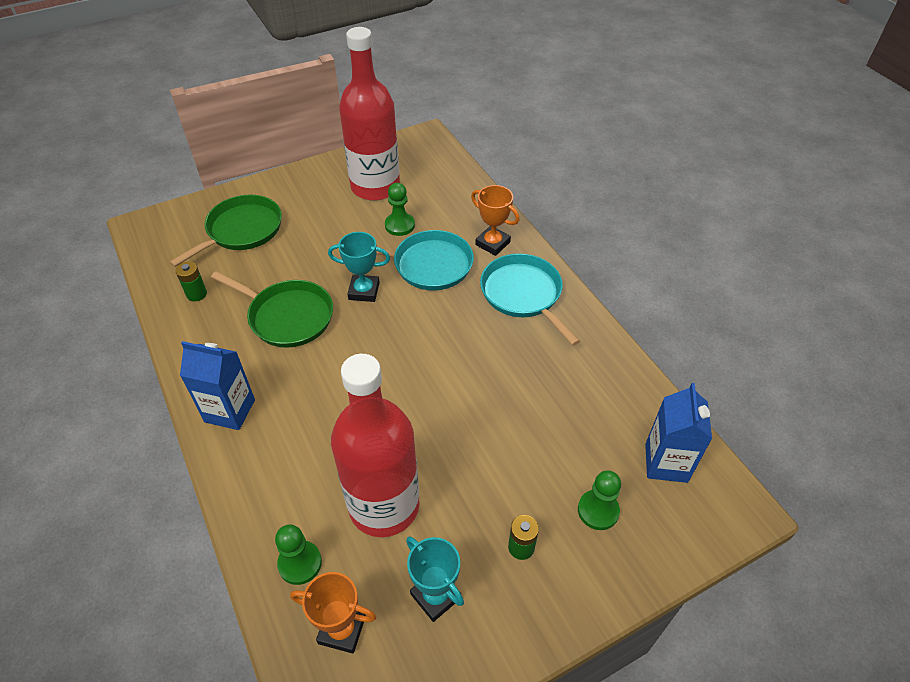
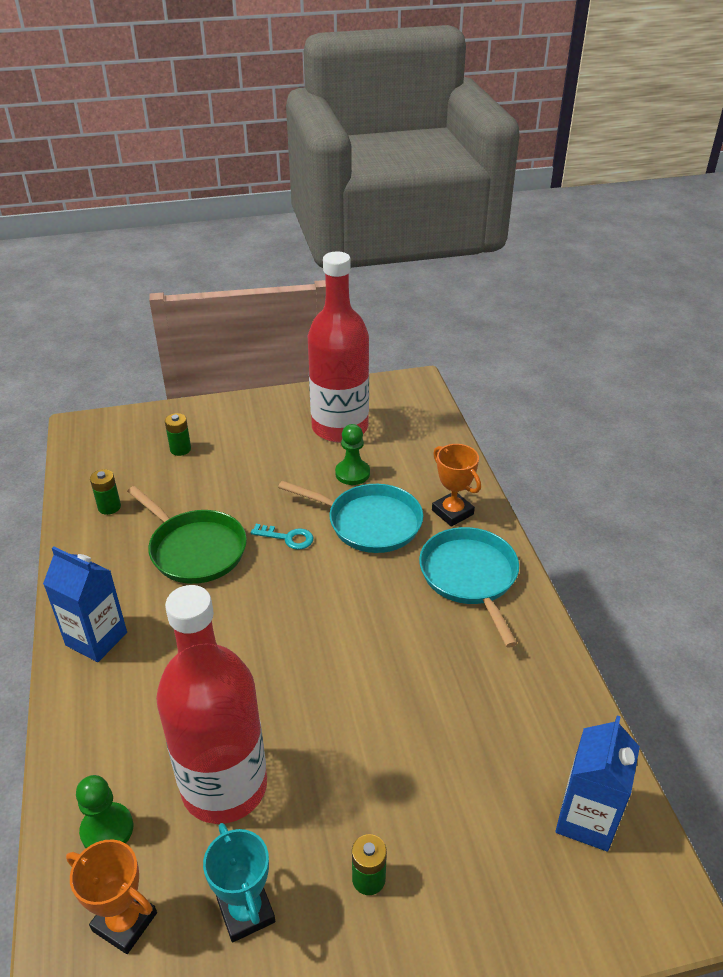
camera: 15 degrees right, 10 degrees down
green pan [169,195,282,267] -> green battery [165,413,191,456]
turquoise trophy [328,232,390,302] -> turquoise key [251,524,314,550]
green pawn [578,470,621,530] -> none

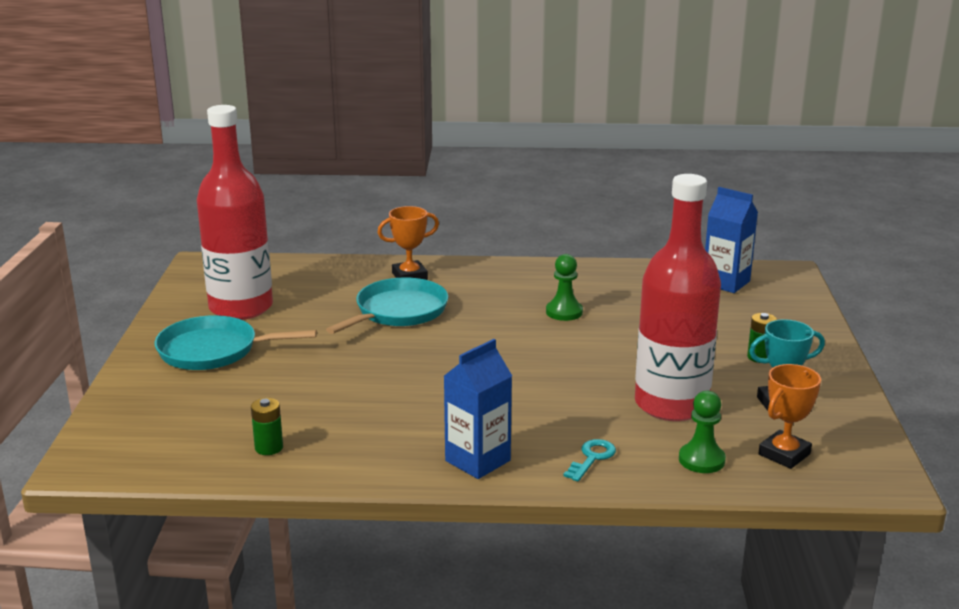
camera: 75 degrees left, 15 degrees down
green pan [127,486,247,584] -> none
green battery [165,413,191,456] -> none
turquoise key [251,524,314,550] -> turquoise key moved to [563,439,616,482]
green pawn [335,424,370,485] -> green pawn moved to [546,254,583,321]
turquoise pan [419,527,519,648] -> turquoise pan moved to [155,315,317,370]

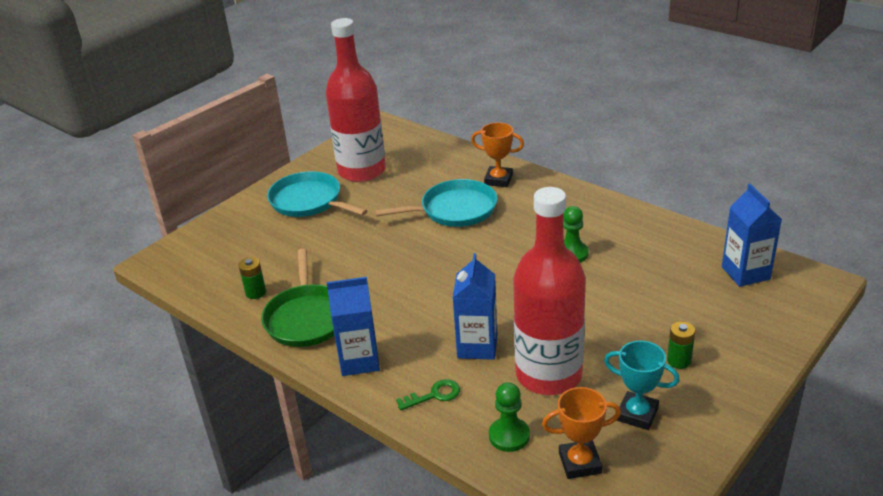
camera: 40 degrees right, 10 degrees up
turquoise key [563,439,616,482] -> green key [396,379,460,411]
none -> green pan [261,249,335,347]
none -> blue carton [453,253,497,360]

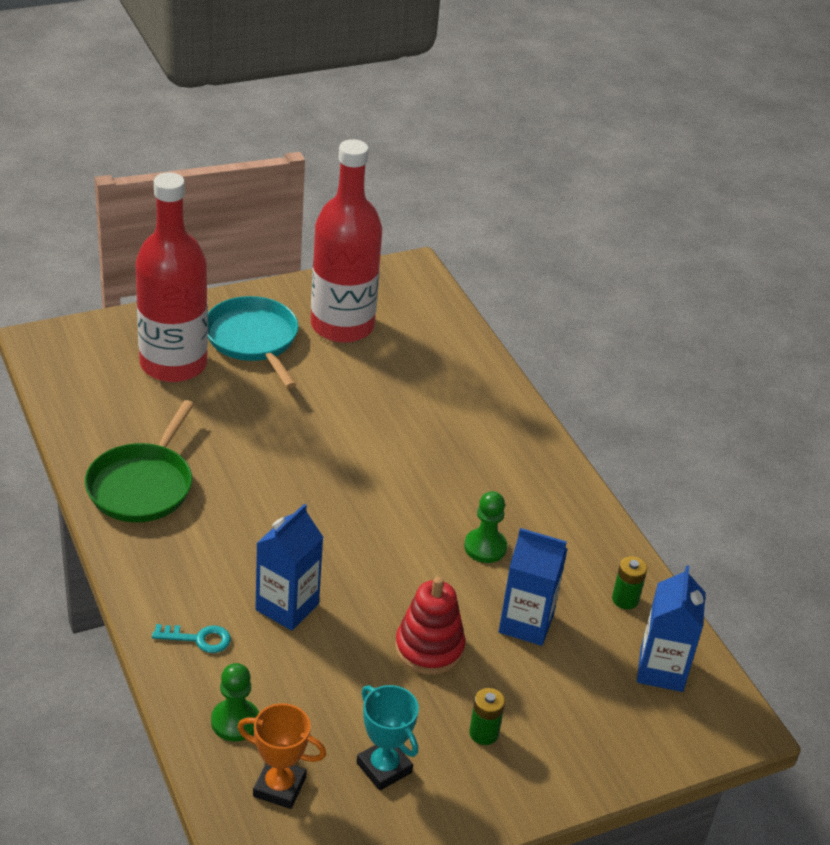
camera: 20 degrees right, 5 degrees up
green battery [239,257,266,299] -> green battery moved to [612,556,647,609]
blue carton [327,277,380,376] -> blue carton moved to [499,528,567,646]
turquoise pan [375,179,497,227] -> none
green key [396,379,460,411] -> turquoise key [152,624,231,653]
orange trophy [471,122,524,187] -> none
red bottle [513,187,586,395] -> red bottle moved to [135,172,208,382]
none -> red stacking toy [395,577,466,675]

